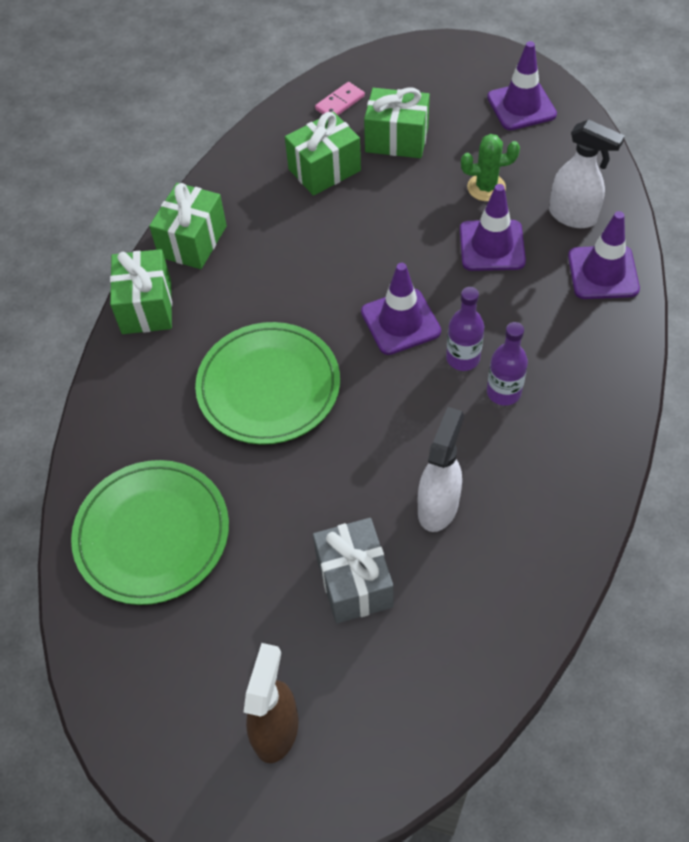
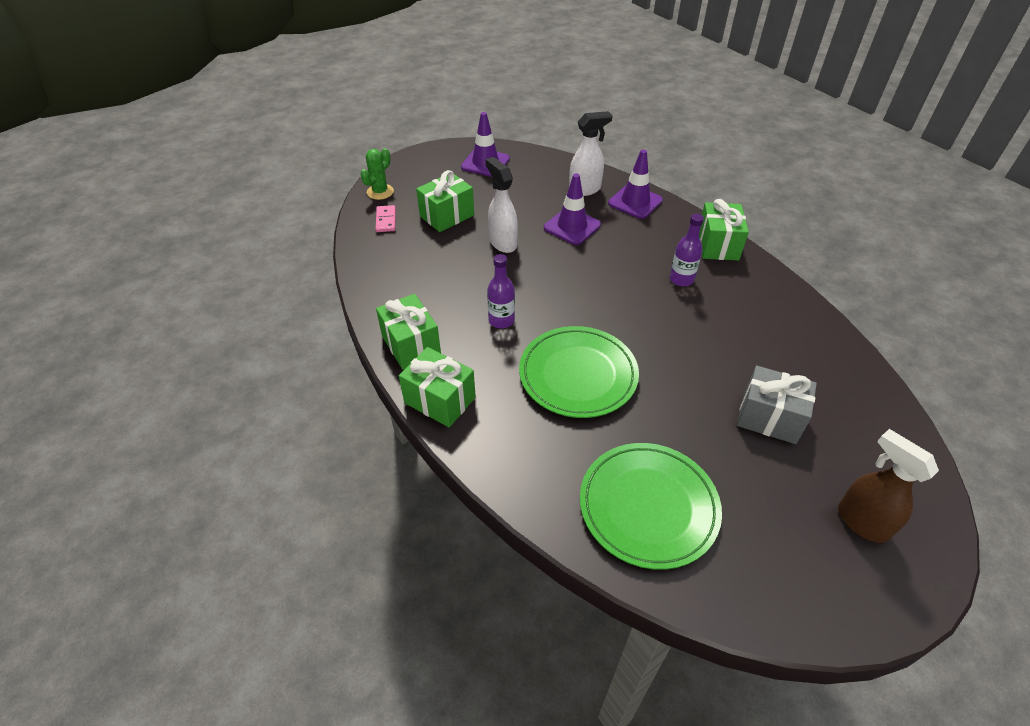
camera: 55 degrees left, 10 degrees down
green gift [285,112,361,196] -> green gift moved to [699,199,749,260]
purple traffic cone [361,263,441,355] -> none
white spray bottle [418,407,464,532] -> white spray bottle moved to [486,157,518,253]
purple bottle [446,287,484,371] -> purple bottle moved to [487,254,515,329]
green cactus [461,134,520,201] -> green cactus moved to [360,148,394,200]

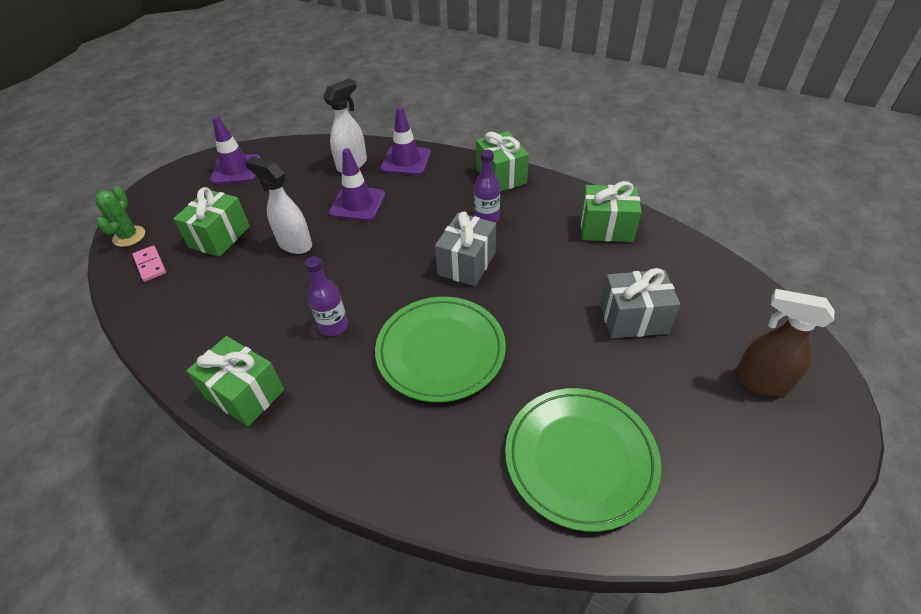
camera: 25 degrees left, 0 degrees up
green gift [399,347,476,427] -> green gift moved to [581,181,642,242]
none -> grey gift [435,212,496,286]

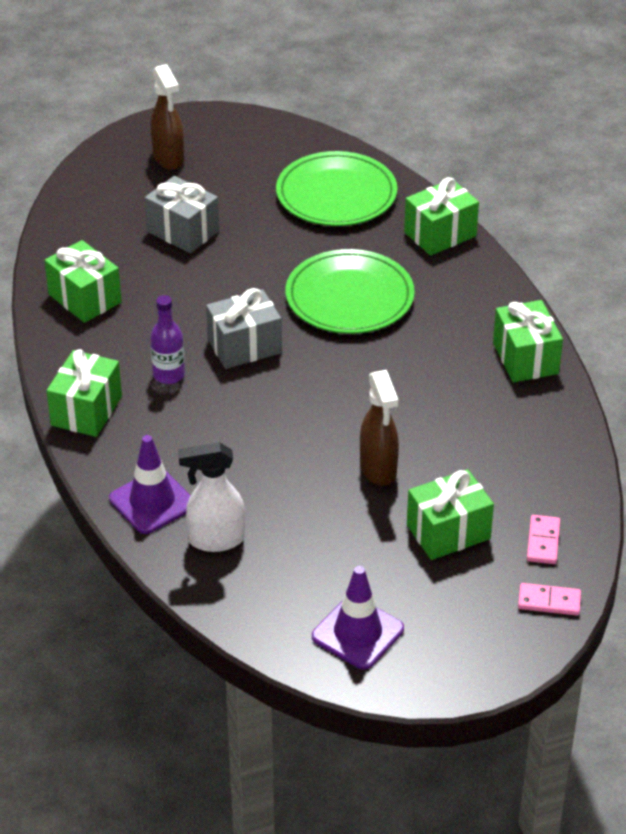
camera: 140 degrees left, 5 degrees down
green cactus [95,186,145,247] -> pink domino [518,583,581,616]
white spray bottle [245,156,312,254] -> brown spray bottle [360,370,399,486]
purple bottle [305,256,348,336] -> none
purple traffic cone [329,148,385,221] -> none
none -> green gift [404,177,479,256]

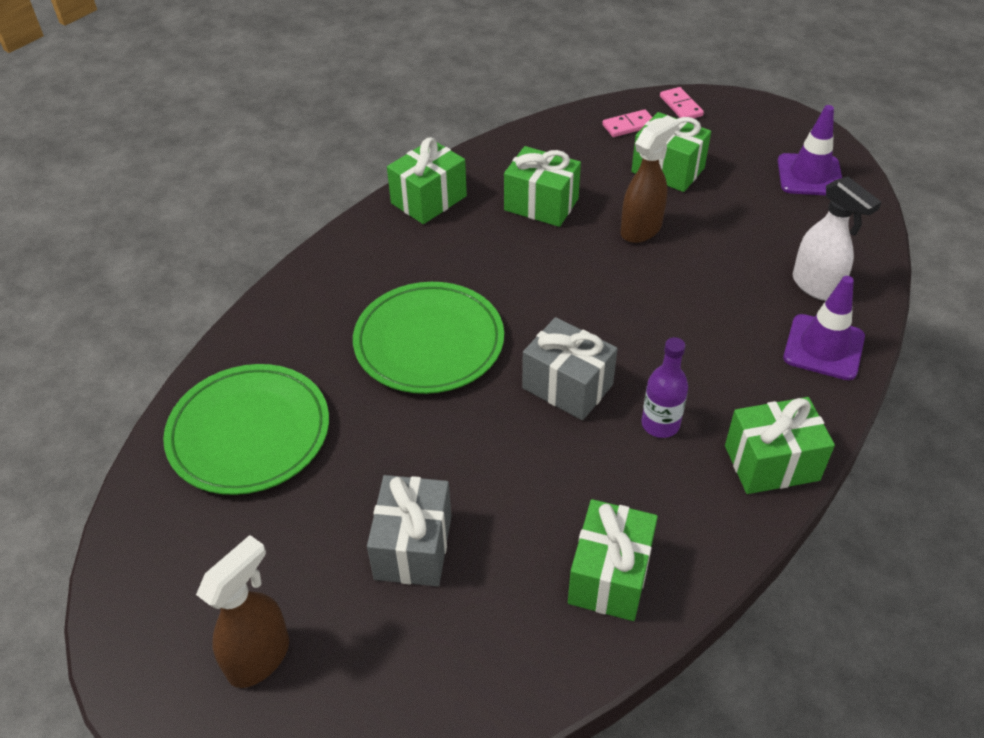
camera: 120 degrees left, 5 degrees up
green gift [404,177,479,256] -> green gift moved to [504,146,581,227]

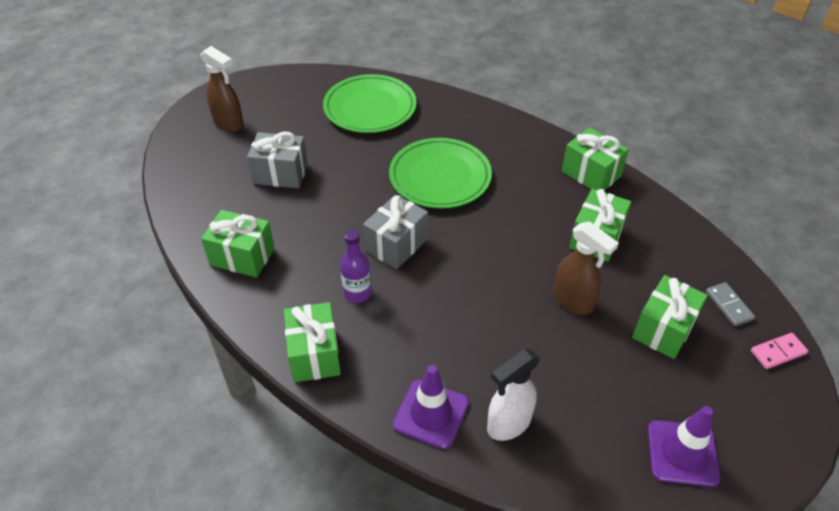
camera: 90 degrees right, 0 degrees up
pink domino [602,109,652,137] -> grey domino [706,282,755,326]

